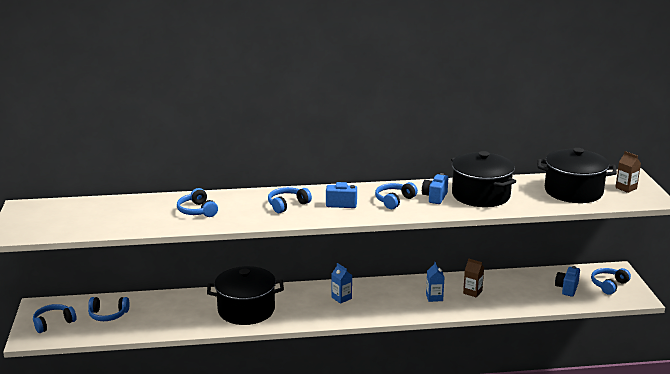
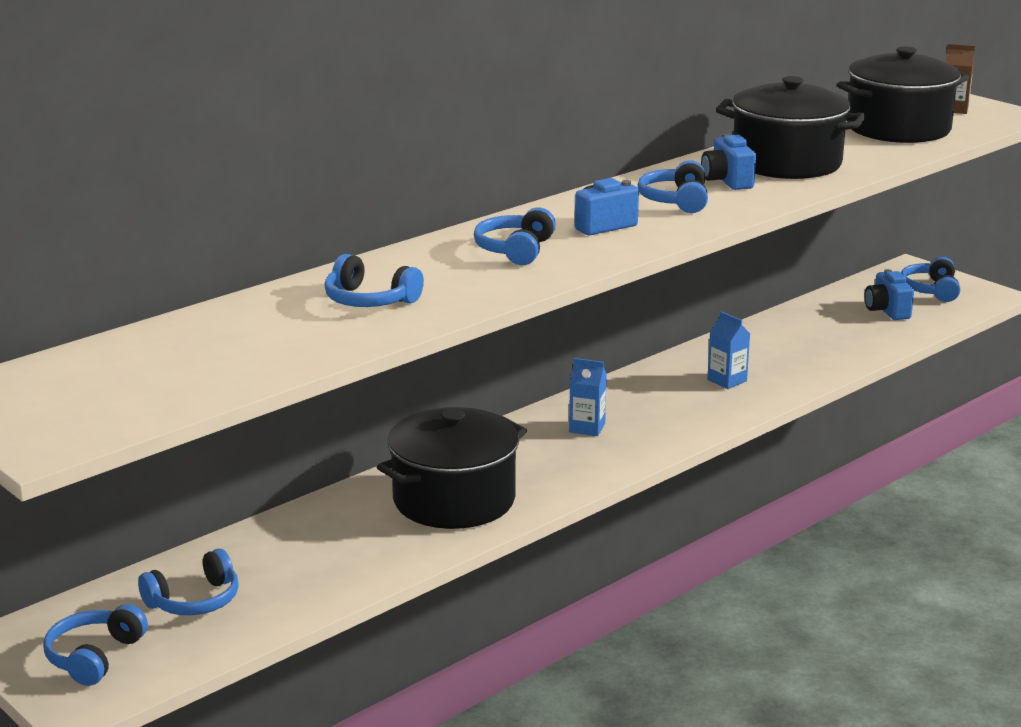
camera: 35 degrees left, 0 degrees up
brown carton [463,258,484,298] -> none

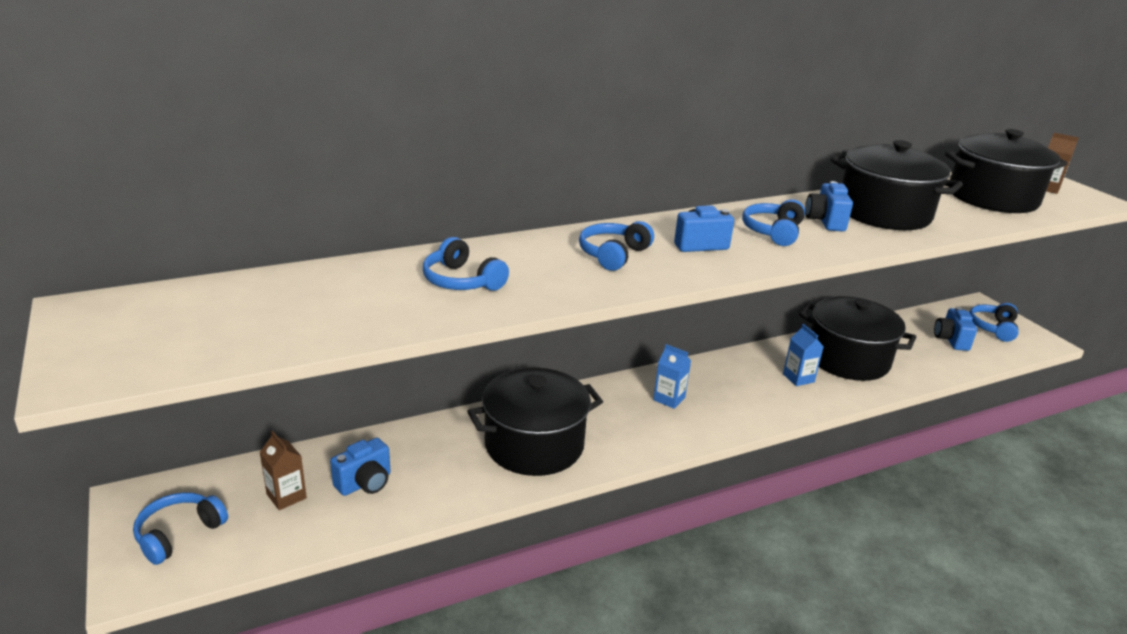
camera: 15 degrees right, 5 degrees up
blue headphones [138,548,239,615] -> brown carton [260,431,307,510]
none -> blue camera [330,438,390,496]
none -> black pot [799,296,916,381]

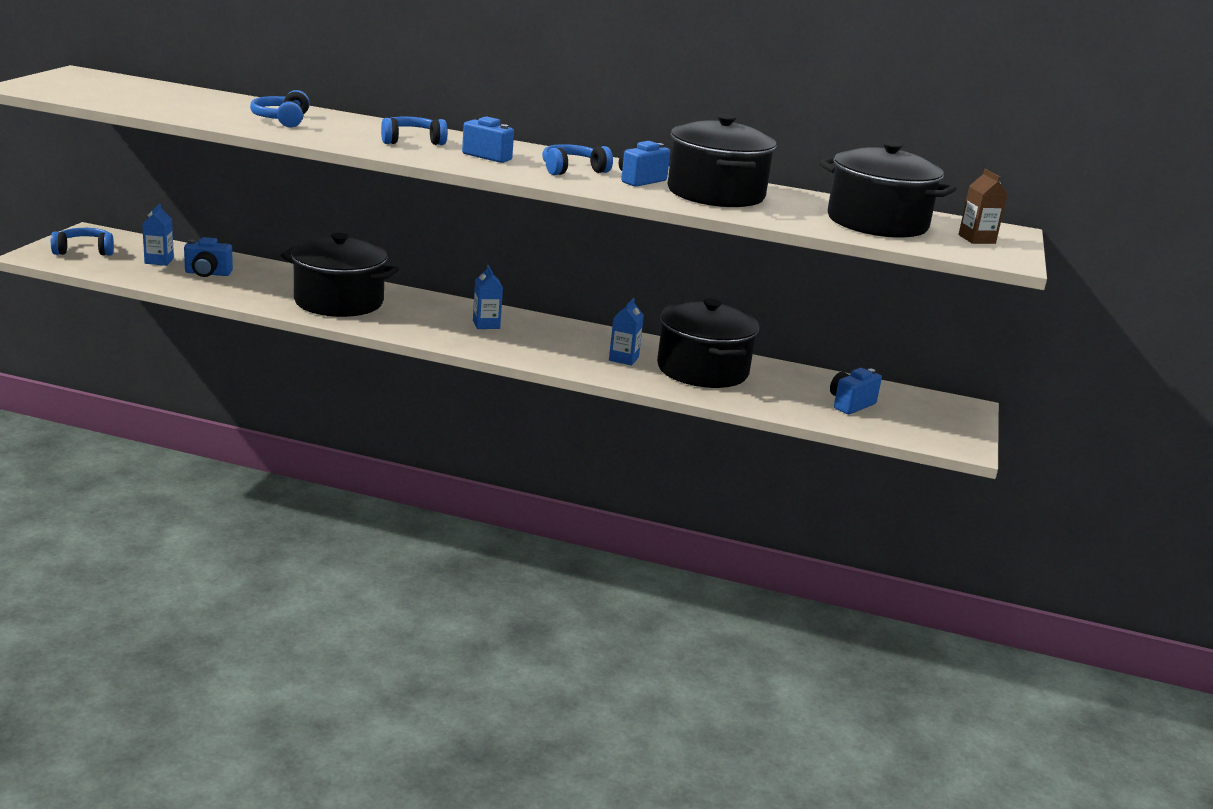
camera: 40 degrees right, 5 degrees down
brown carton [260,431,307,510] -> blue carton [142,204,174,266]
blue headphones [969,303,1019,342] -> none

